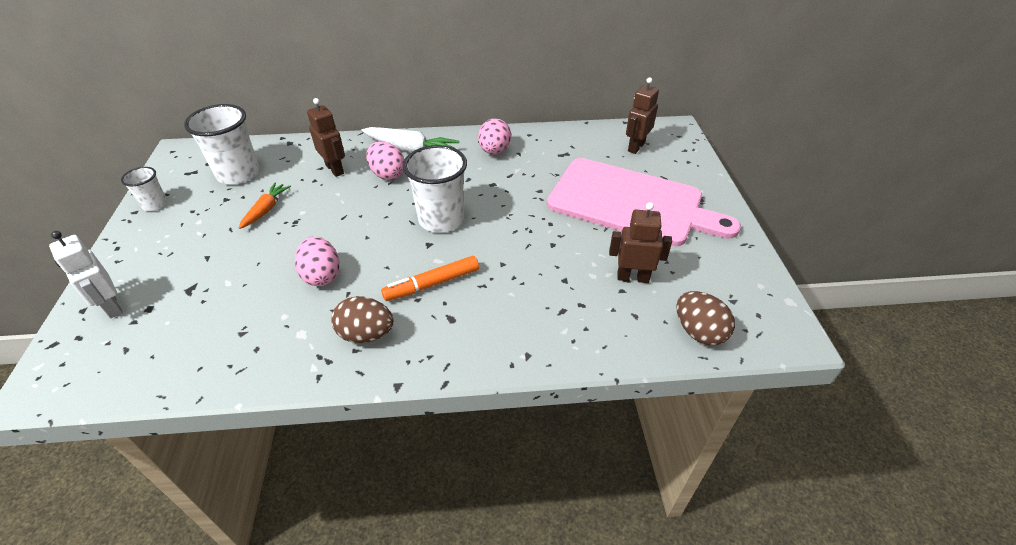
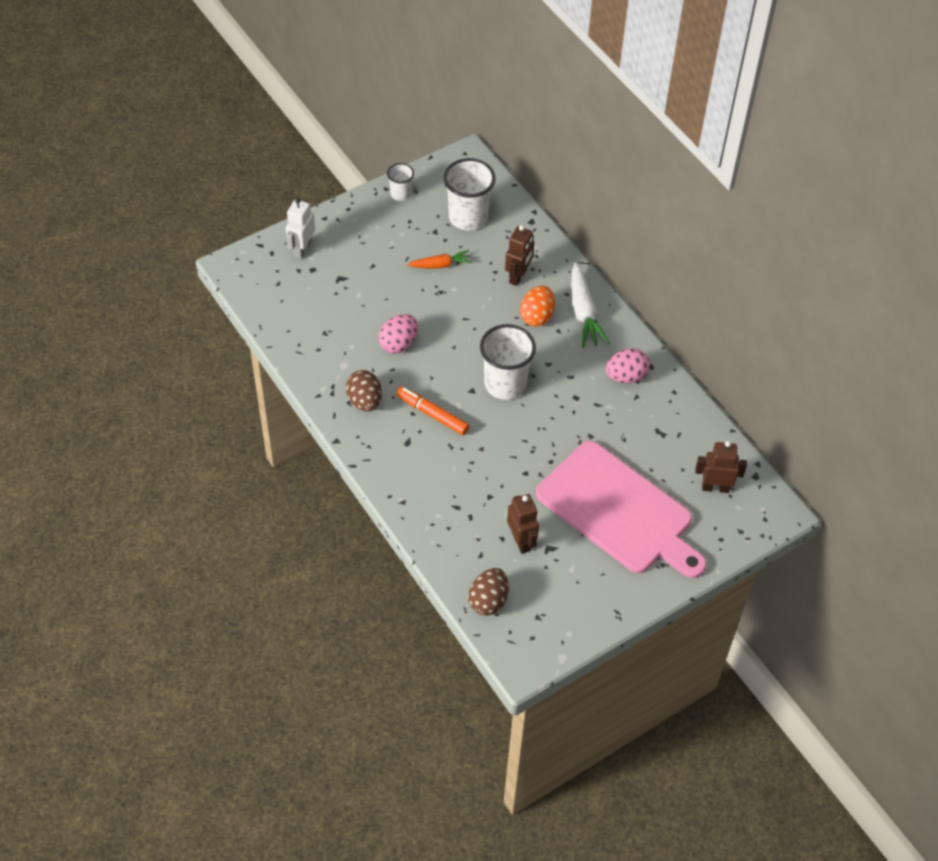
camera: 60 degrees right, 10 degrees up
pink egg [366,141,405,180] -> orange egg [520,286,555,327]
pink cutting board [547,158,741,246] -> pink cutting board turned 45 degrees counterclockwise [536,441,707,578]

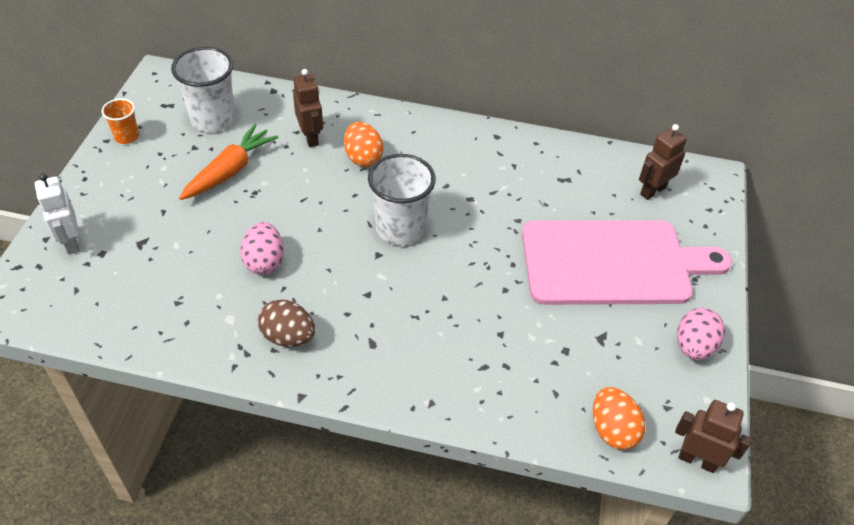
camera: 45 degrees left, 5 degrees down
white cup [387,163,414,201] -> orange cup [102,98,139,144]
orange marker [396,386,469,435] -> none
orange carrot [407,250,472,269] -> orange carrot [179,124,279,200], size x1.61
brown egg [468,568,509,616] -> orange egg [593,387,645,450]
brown robot [507,494,539,554] -> brown robot moved to [675,400,752,473]
white carrot [571,263,610,348] -> none
pink egg [605,349,650,383] -> pink egg moved to [677,308,725,360]

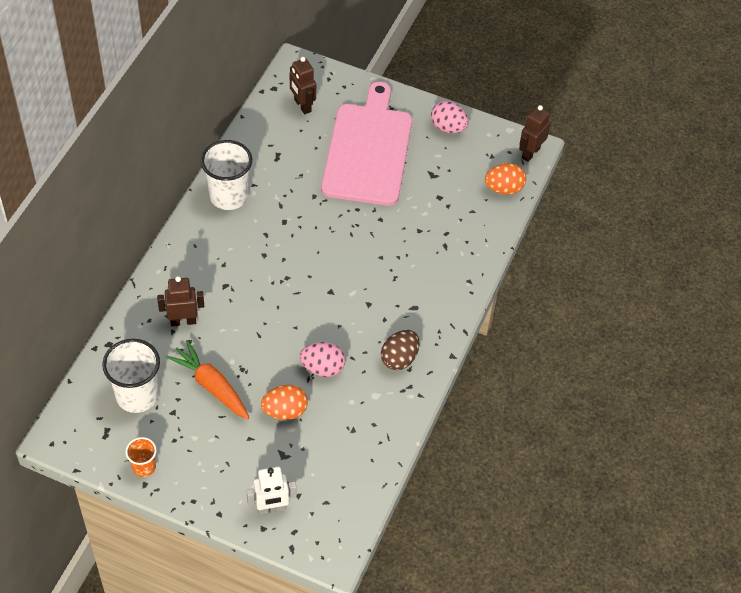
camera: 80 degrees left, 5 degrees up
orange egg [344,122,384,167] -> orange egg moved to [261,385,308,420]
white cup [368,154,436,246] -> white cup moved to [201,140,252,210]

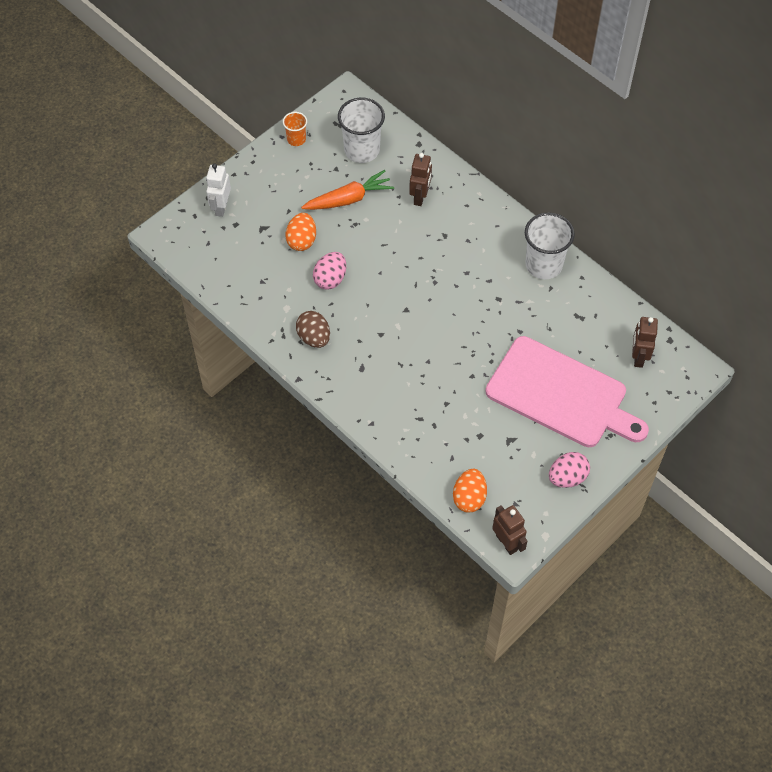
camera: 115 degrees right, 5 degrees up
brown robot [290,57,316,114] -> brown robot turned 75 degrees counterclockwise [632,317,658,368]

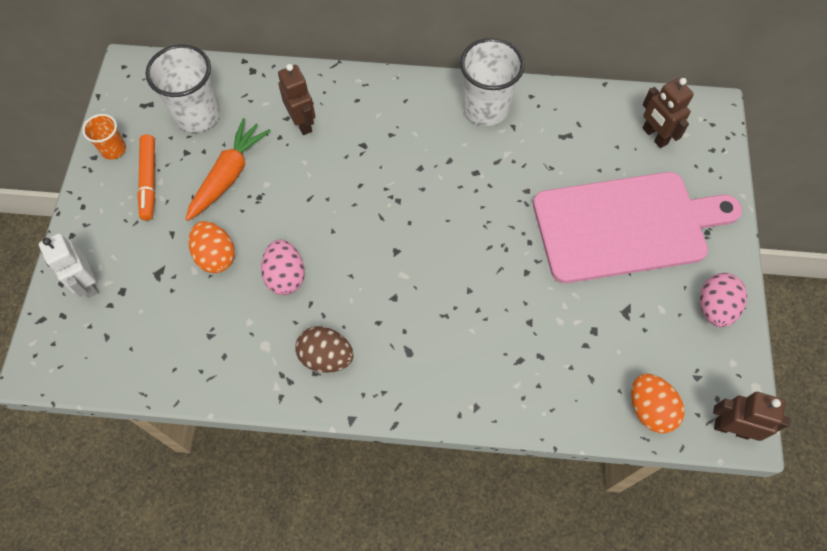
camera: 40 degrees left, 5 degrees up
none -> orange marker [137,135,155,221]

